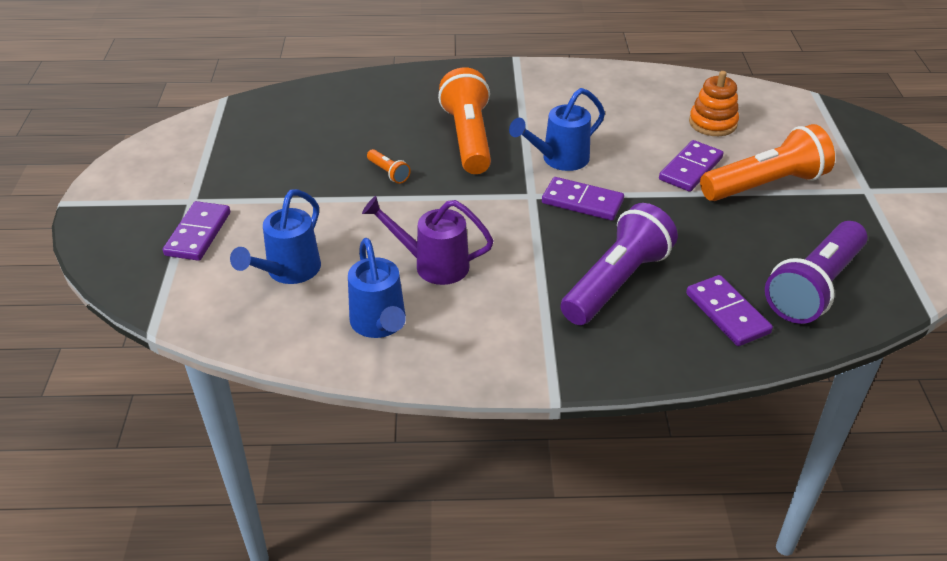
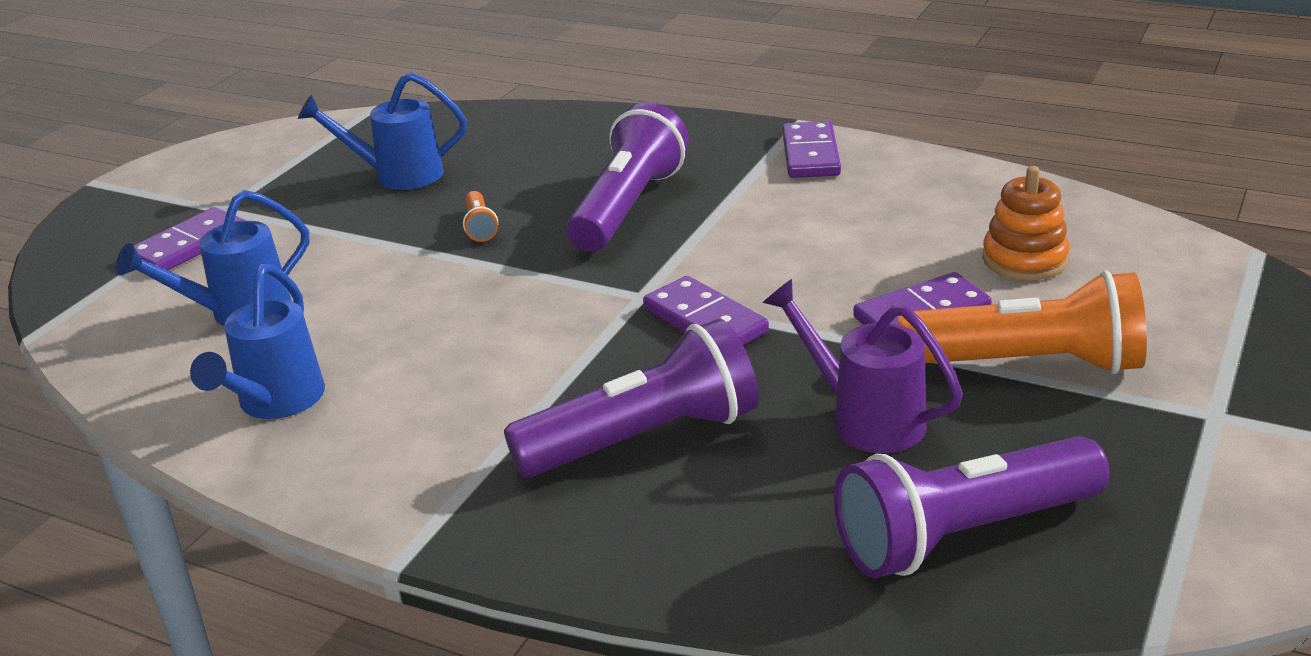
camera: 30 degrees right, 10 degrees down
purple watering can [362,196,493,285] -> purple watering can moved to [763,279,963,453]
orange flashlight [438,67,491,174] -> purple flashlight [567,102,689,252]
blue watering can [509,88,605,171] -> blue watering can moved to [298,72,467,190]
purple domino [686,275,773,346] -> purple domino moved to [782,121,841,178]

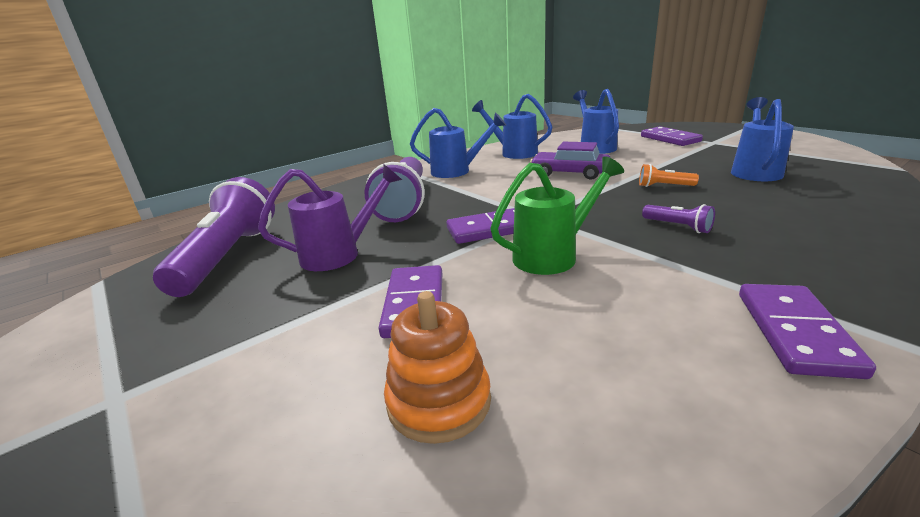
camera: 115 degrees right, 5 degrees down
purple flashlight [567,102,689,252] -> purple flashlight [642,204,715,233], size x0.42
purple domino [782,121,841,178] -> purple domino turned 75 degrees clockwise [739,284,876,379]
orange flashlight [898,271,1147,374] -> none
none -> blue watering can [410,108,506,178]
none -> green watering can [490,156,624,275]
none -> purple car [530,142,610,180]

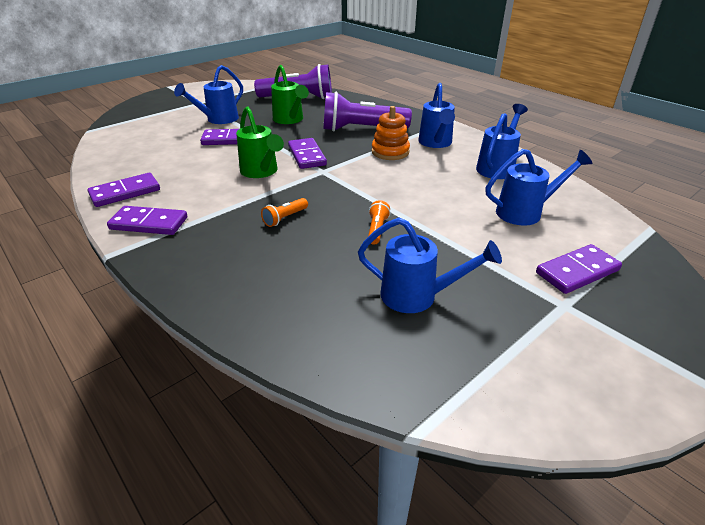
camera: 85 degrees right, 10 degrees up
purple watering can [258,164,402,271] -> green watering can [271,65,309,124]
orange stacking toy [384,291,491,444] -> orange stacking toy moved to [372,106,410,160]
purple car [530,142,610,180] -> none
purple flashlight [642,204,715,233] -> orange flashlight [261,198,308,227]
none -> purple domino [87,173,160,207]
none -> blue watering can [174,65,243,124]

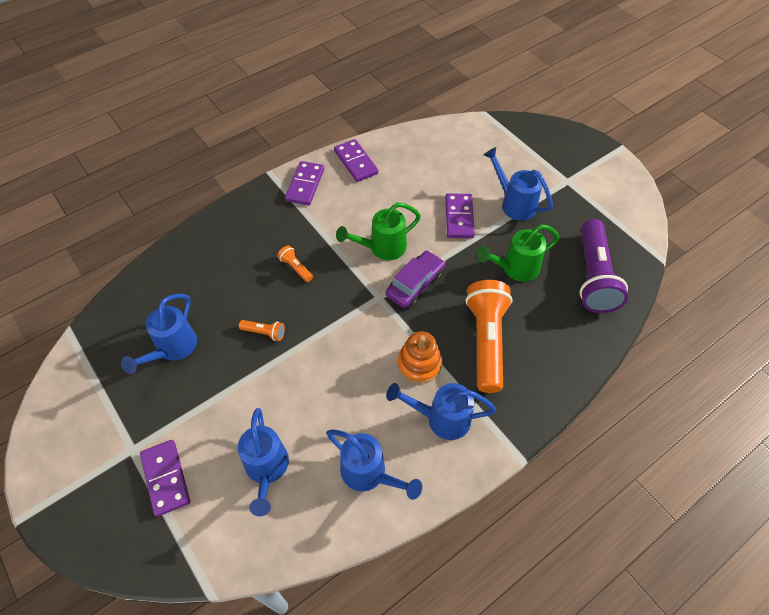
camera: 95 degrees right, 20 degrees up
purple domino [288,138,327,169] -> purple car [386,250,445,308]
purple flashlight [323,92,412,131] -> orange flashlight [465,280,513,393]

